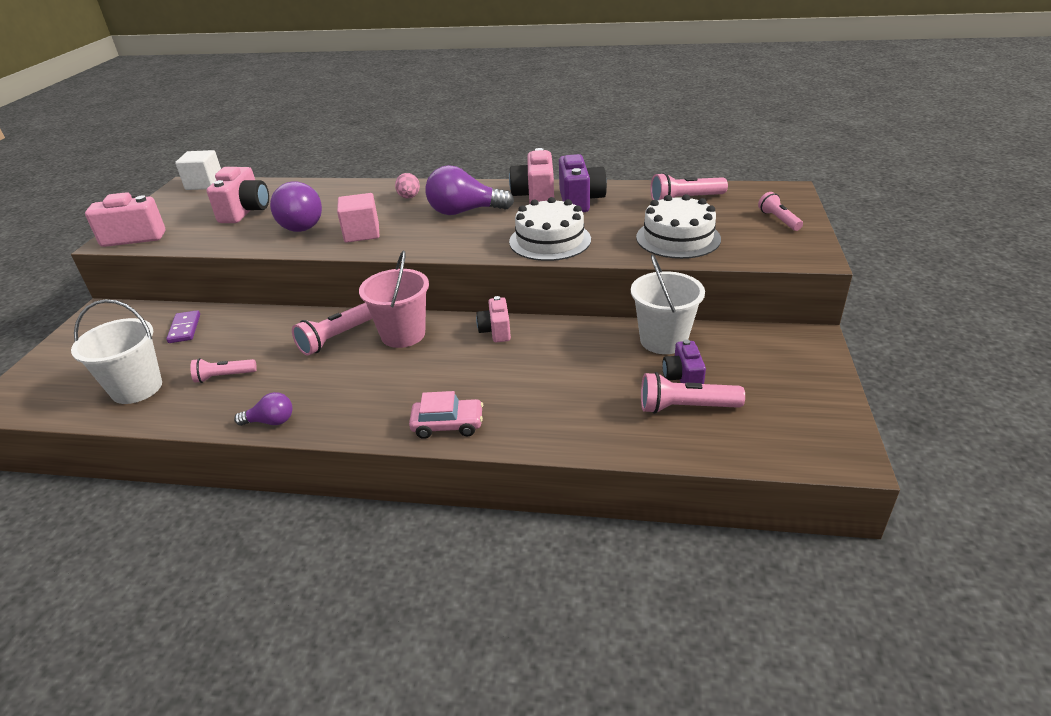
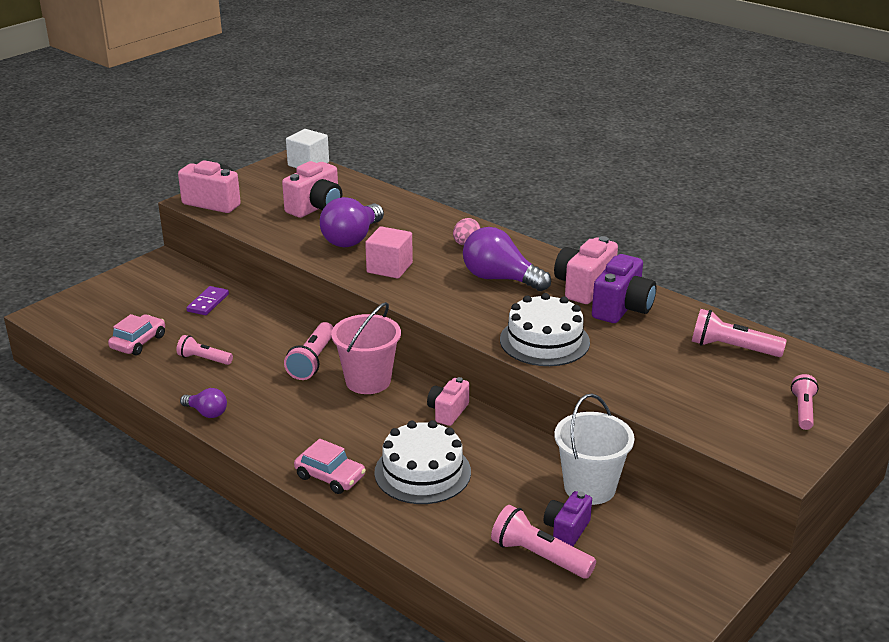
camera: 30 degrees right, 5 degrees down
white bucket [71,299,162,404] -> pink car [108,314,165,355]
pink flashlight [292,303,373,356] -> pink flashlight turned 60 degrees counterclockwise [284,322,333,380]
white cake [636,194,721,259] -> white cake moved to [374,420,471,504]

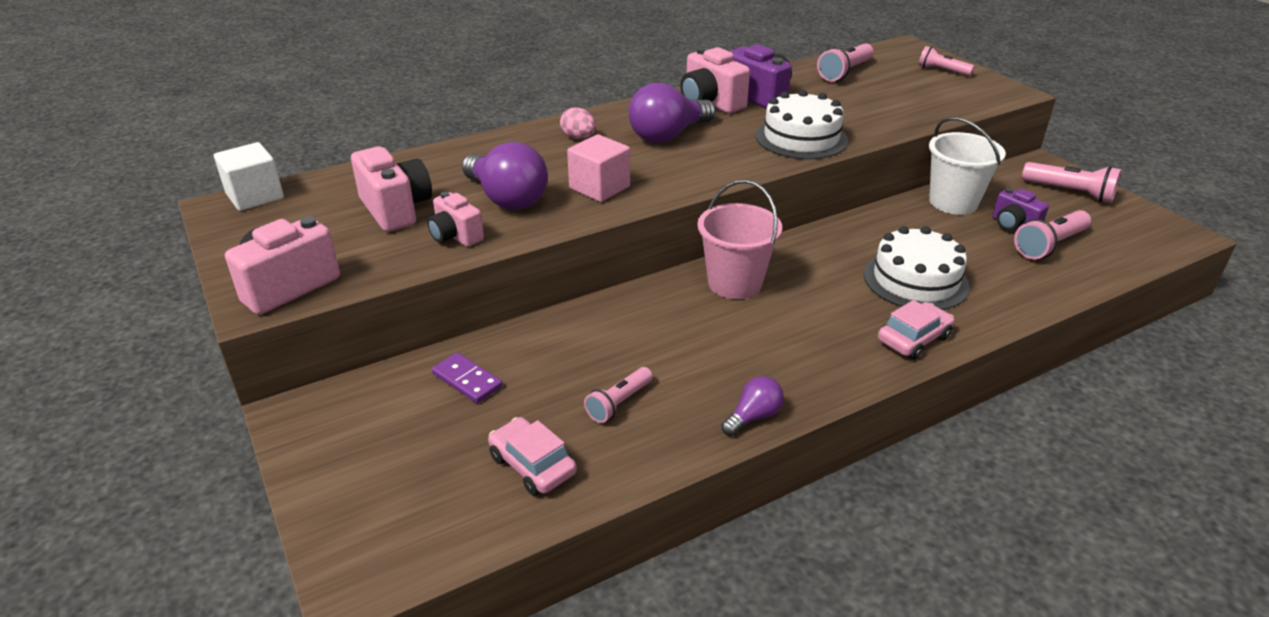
camera: 70 degrees left, 5 degrees up
pink flashlight [284,322,333,380] -> pink flashlight moved to [1022,162,1121,203]
pink camera [427,377,469,426] -> pink camera moved to [427,192,484,247]

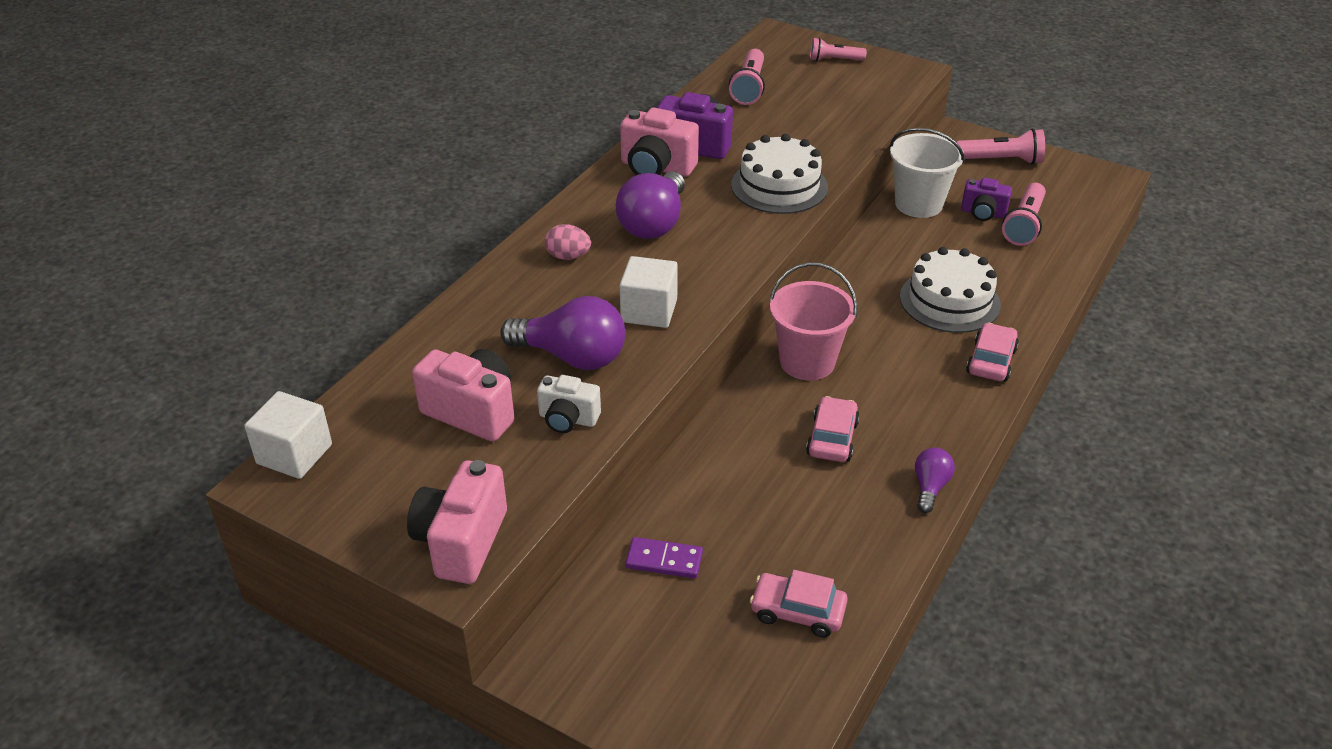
camera: 30 degrees left, 5 degrees up
pink camera [427,192,484,247] -> white camera [537,375,601,433]
pink cube [567,134,630,202] -> white cube [620,256,678,328]
pink flashlight [584,367,653,423] -> none
none -> pink car [806,396,860,462]

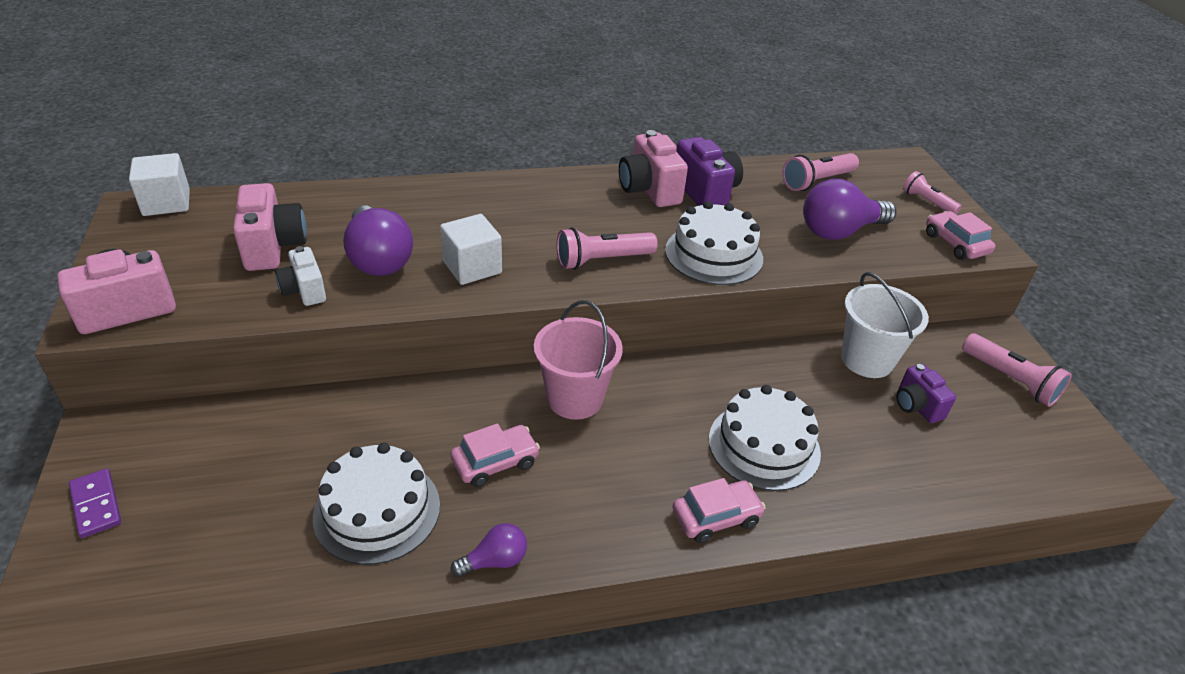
camera: 45 degrees right, 0 degrees up
pink egg [545,224,591,260] -> none
purple light bulb [616,171,685,239] -> purple light bulb moved to [803,179,896,240]
purple domino [626,537,703,578] -> purple domino moved to [69,468,121,538]
pink car [750,570,848,638] -> pink car moved to [926,211,996,260]
pink flashlight [1002,183,1046,246] -> pink flashlight moved to [557,228,658,270]
none -> white cake [313,443,440,565]

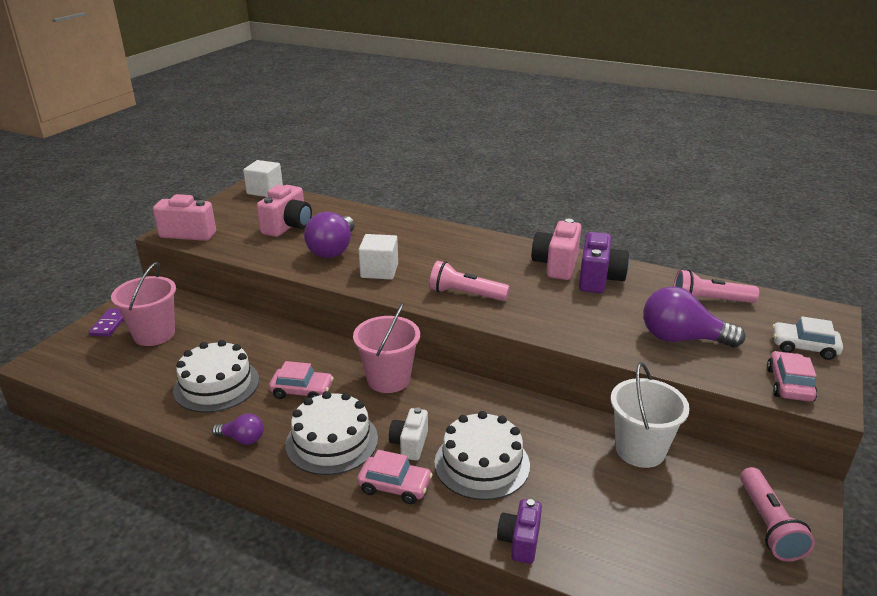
camera: 40 degrees right, 10 degrees down
white camera [275,246,326,306] -> white camera moved to [389,407,428,460]
white cake [665,201,763,285] -> white cake moved to [285,391,378,475]
purple camera [896,364,956,423] -> purple camera moved to [497,499,542,564]
pink flashlight [903,171,962,214] -> white car [772,316,843,360]
none -> pink bucket [111,262,176,346]

